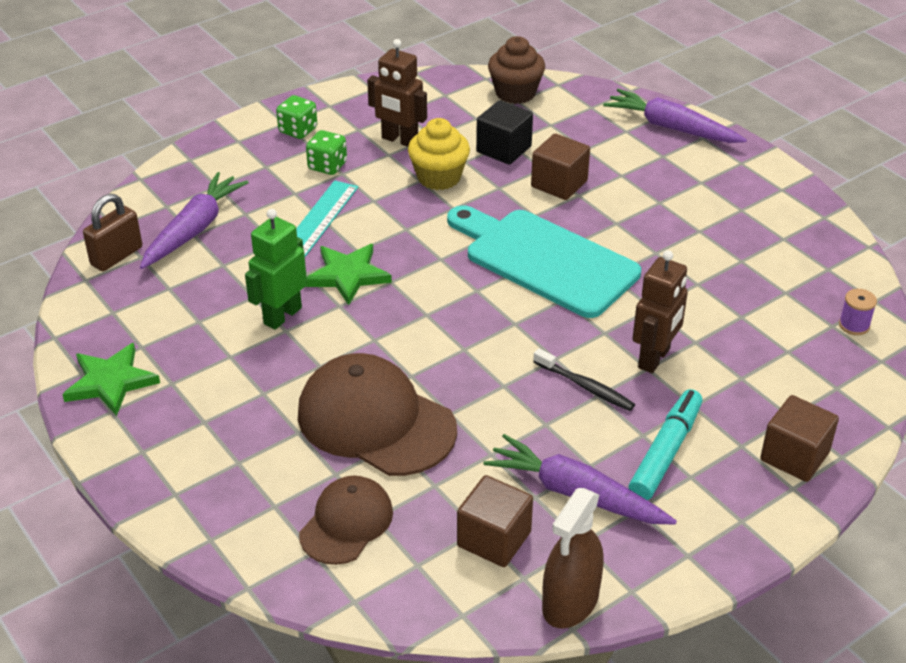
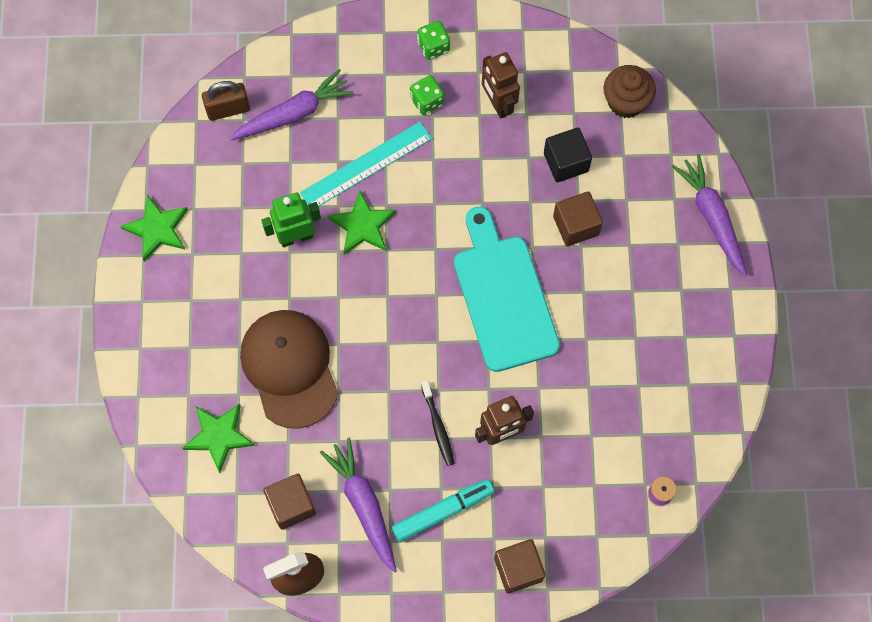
camera: 35 degrees right, 30 degrees up
brown cap [299,475,393,565] -> green star [182,404,255,473]
yellow cupcake [408,118,470,190] -> none

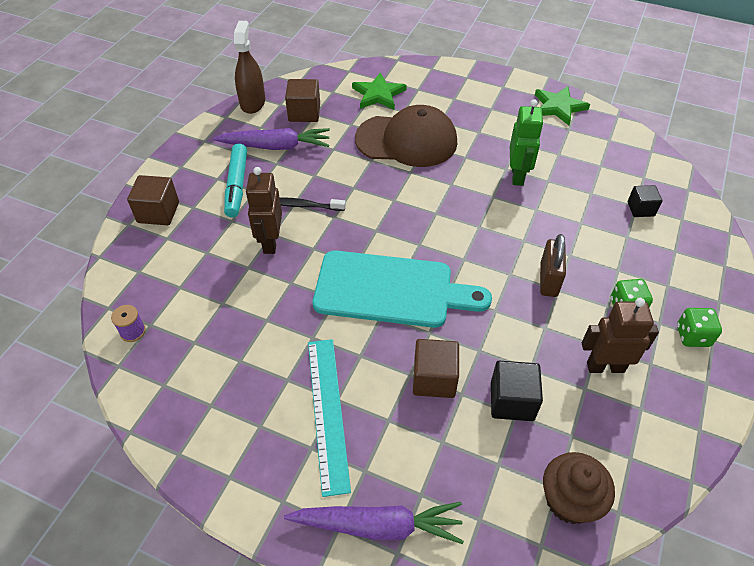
camera: 115 degrees right, 20 degrees down
brown padlock [202,81,250,121] -> brown padlock moved to [540,234,566,297]
purple carrot [230,69,354,140] -> black cube [628,185,662,217]
turquoise ruler [300,122,432,207] -> turquoise ruler moved to [308,339,351,497]
green star [328,190,396,255] -> none

